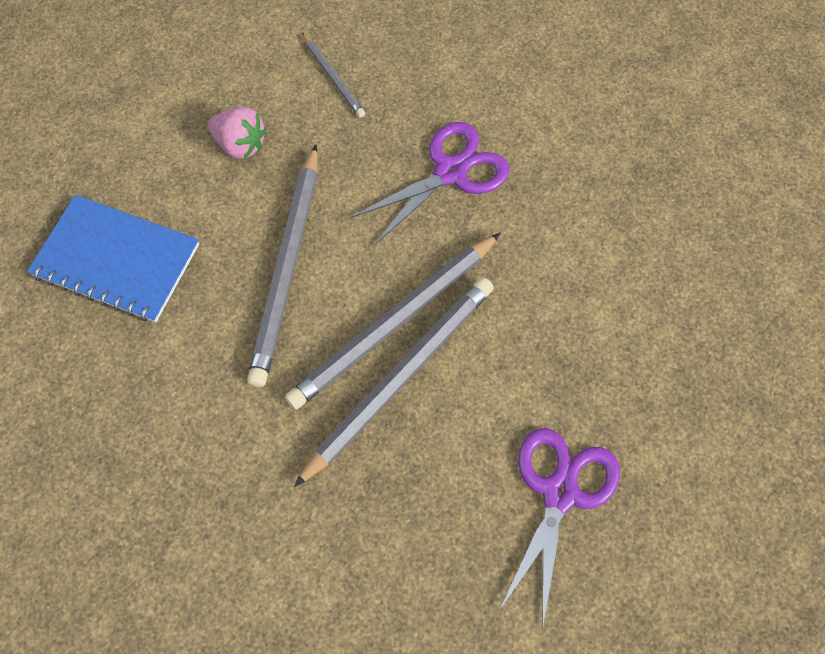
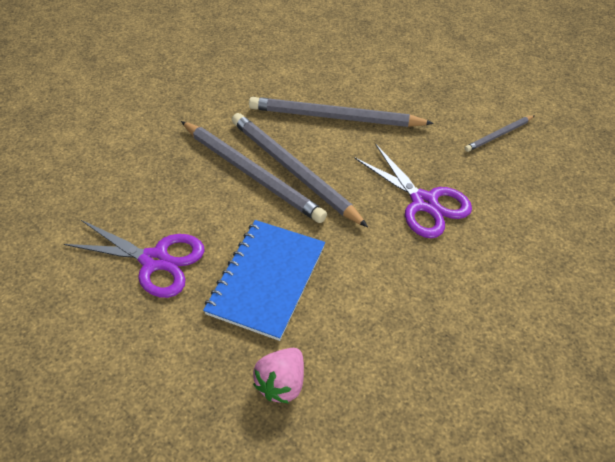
camera: 90 degrees right, 15 degrees down
blue notebook [27,195,199,322] -> blue notebook moved to [203,220,325,341]
pink strawberry [208,107,266,159] -> pink strawberry moved to [253,348,304,404]

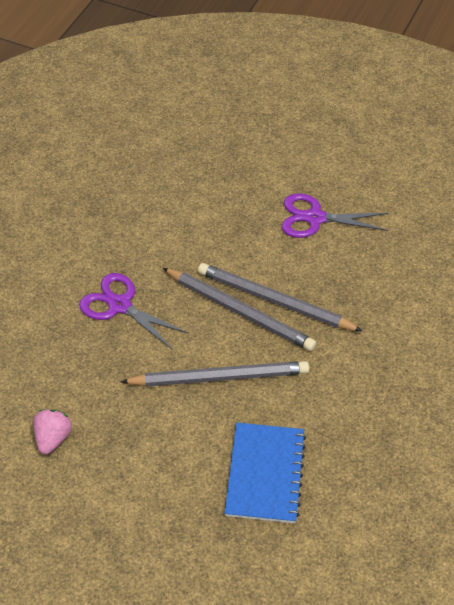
camera: 165 degrees right, 0 degrees up
blue notebook [203,220,325,341] -> blue notebook moved to [224,422,306,523]
pink strawberry [253,348,304,404] -> pink strawberry moved to [33,409,72,455]
grey pencil [465,115,535,152] -> none

